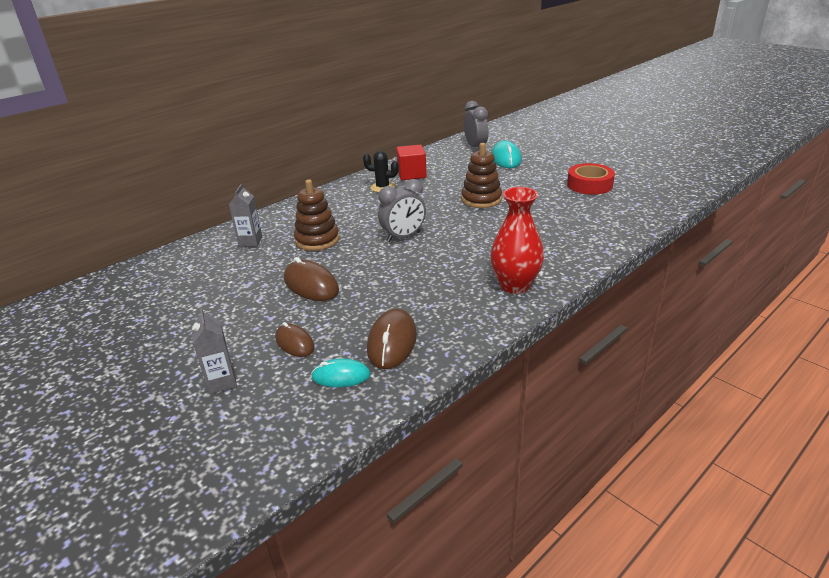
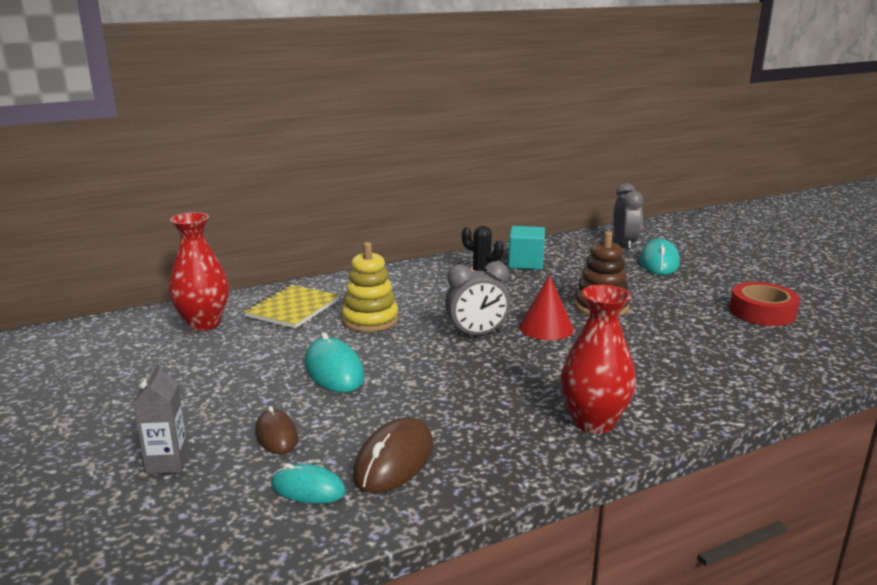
camera: 15 degrees right, 10 degrees down
grey carton [229,184,262,247] -> yellow notebook [244,285,340,329]
brown mouse [284,257,339,301] -> turquoise mouse [304,332,365,393]
brown stacking toy [294,180,339,251] -> yellow stacking toy [341,242,398,332]
red cube [396,145,427,180] -> turquoise cube [508,226,545,270]
none -> red vase [169,212,229,331]
none -> red cone [519,275,574,340]

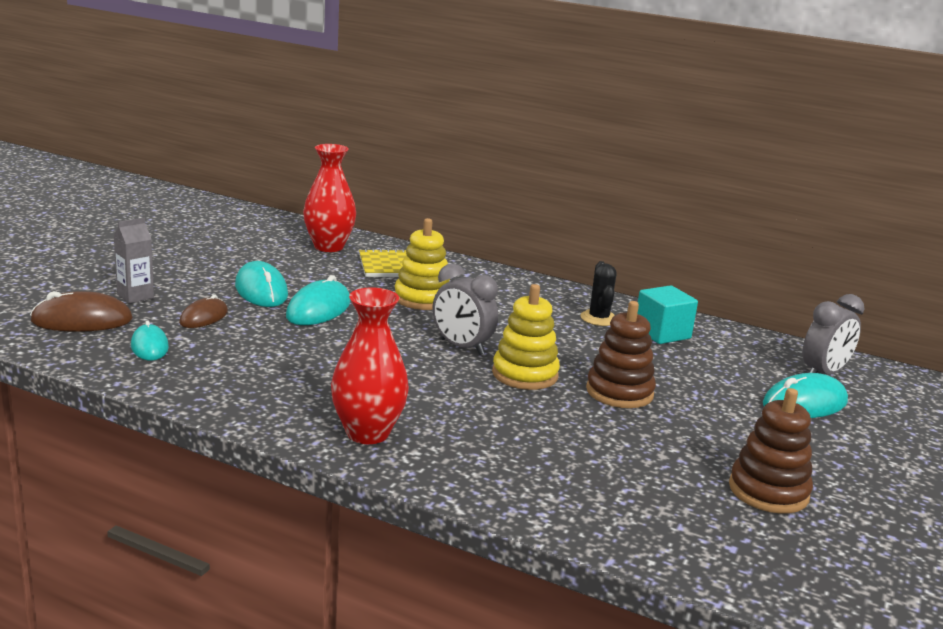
camera: 50 degrees right, 0 degrees up
brown mouse [353,417,433,493] -> brown mouse moved to [30,291,133,332]
red cone [519,275,574,340] -> yellow stacking toy [492,284,560,390]
red tape [729,282,800,326] -> brown stacking toy [729,388,813,514]
none -> turquoise mouse [235,261,288,307]

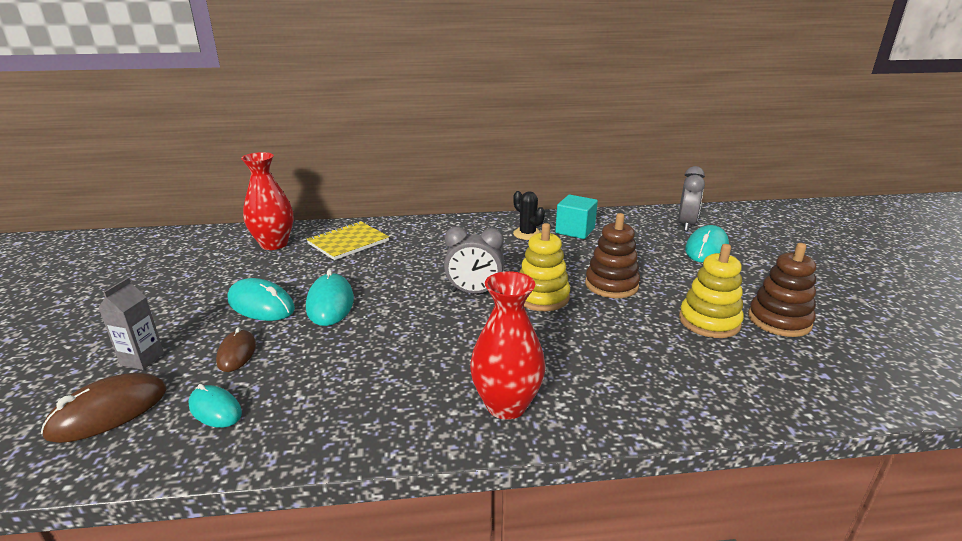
camera: 30 degrees left, 5 degrees up
yellow stacking toy [395,218,450,310] -> yellow stacking toy moved to [679,244,744,338]

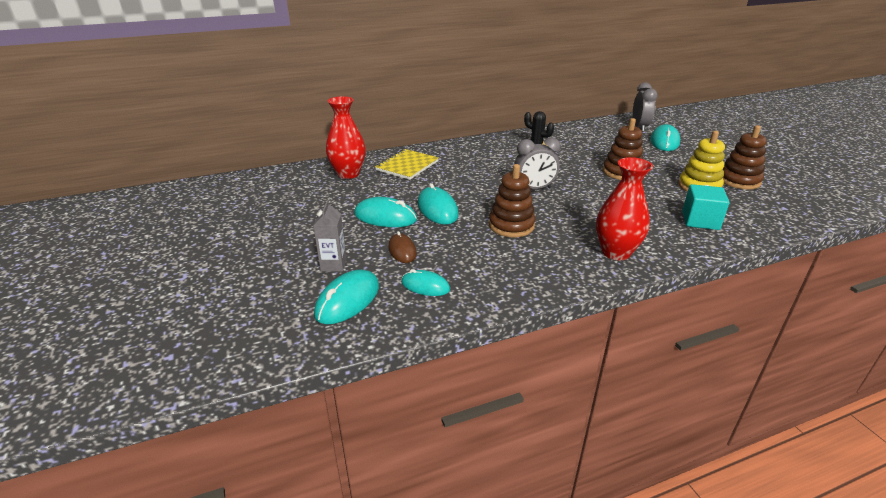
camera: 15 degrees left, 5 degrees up
brown mouse [41,373,166,443] -> turquoise mouse [314,270,379,324]
yellow stacking toy [519,223,570,311] -> none
turquoise cube [555,195,598,239] -> turquoise cube moved to [682,184,730,230]
none -> brown stacking toy [489,164,535,237]

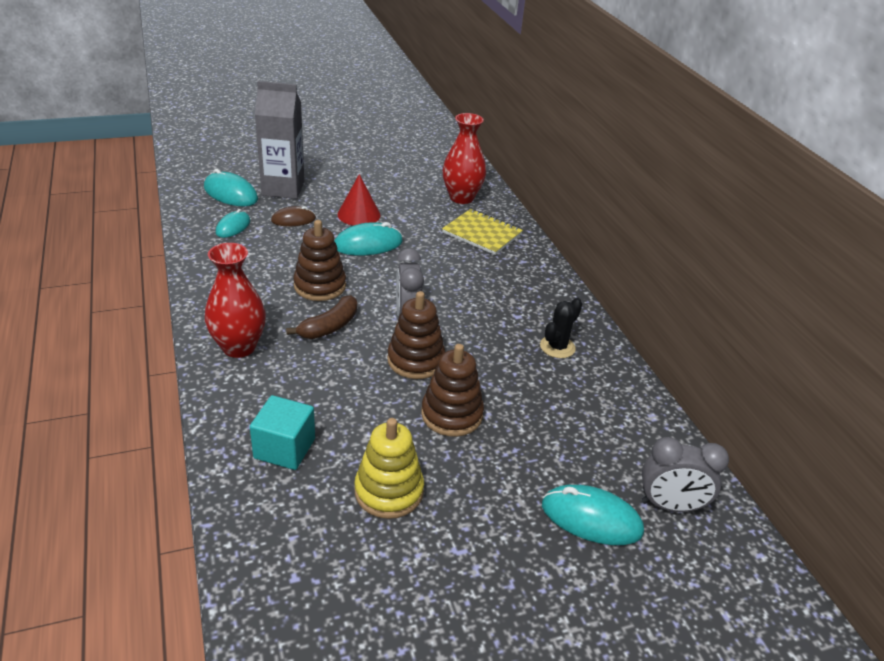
camera: 90 degrees right, 5 degrees up
grey carton [313,200,346,272] -> grey carton [255,81,304,199], size x1.88
turquoise mouse [354,197,417,227] -> red cone [338,174,381,226]
brown stacking toy [723,125,767,190] -> brown stacking toy moved to [387,291,445,379]
none -> brown banana [286,295,357,339]

